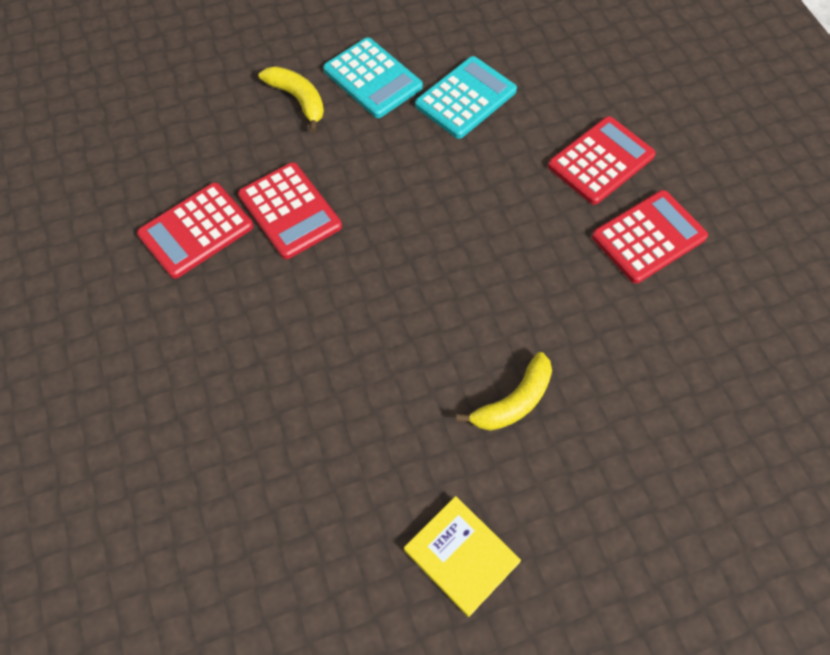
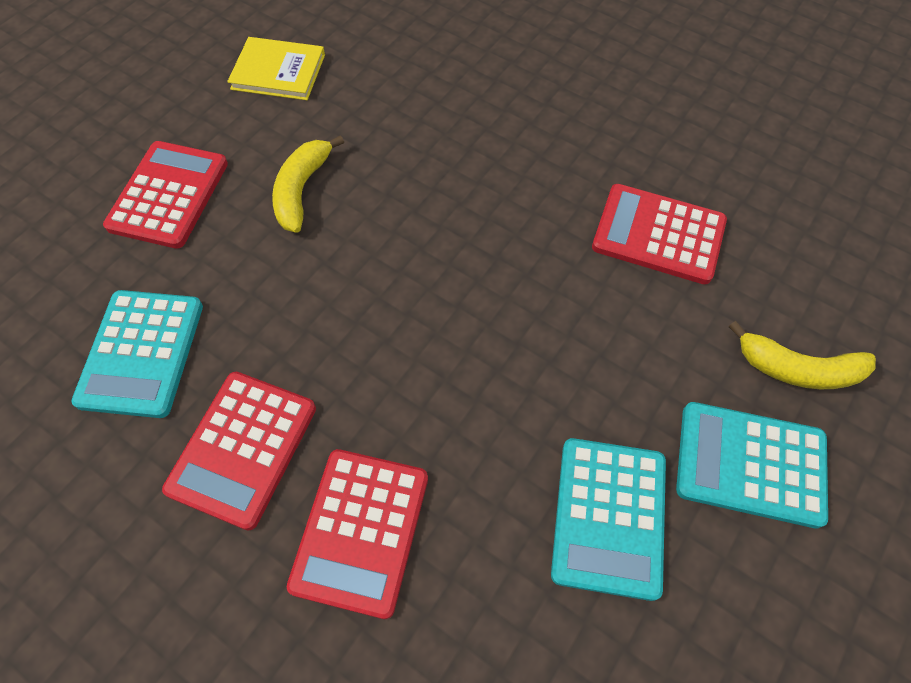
camera: 145 degrees right, 0 degrees up
red calculator [137,182,253,279] -> red calculator moved to [103,141,228,249]
none -> turquoise calculator [71,290,203,418]

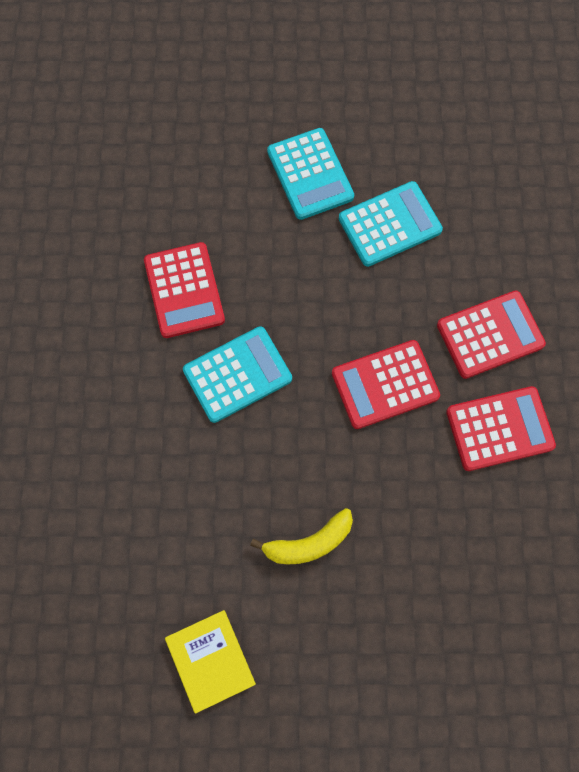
camera: 125 degrees left, 10 degrees up
turquoise calculator [71,290,203,418] -> turquoise calculator moved to [183,326,292,423]
red calculator [103,141,228,249] -> red calculator moved to [332,340,440,429]
yellow banana [729,321,876,389] -> none

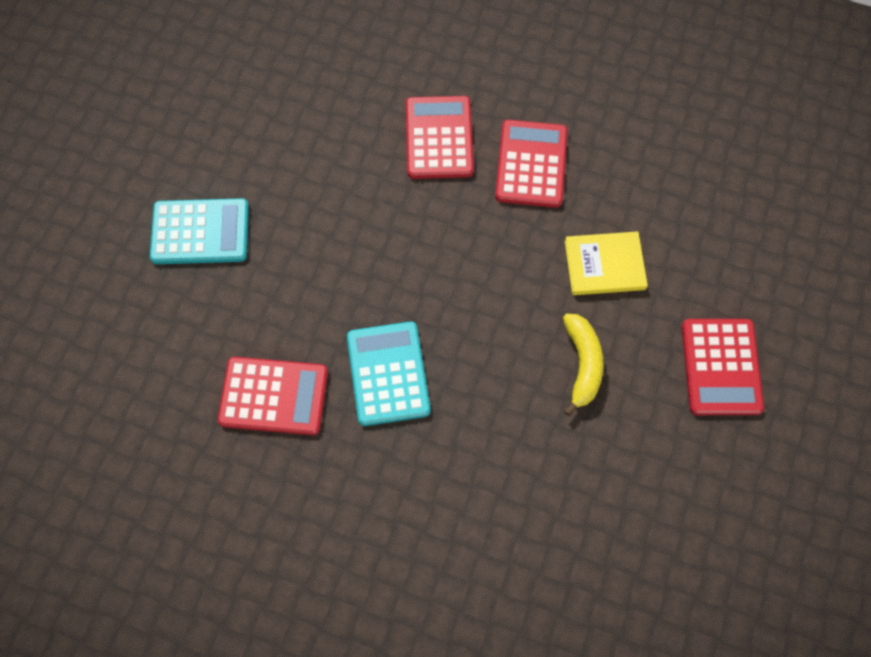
camera: 70 degrees left, 5 degrees down
yellow book [165,610,256,714] -> yellow book moved to [565,231,648,295]
red calculator [332,340,440,429] -> red calculator moved to [682,319,764,415]
turquoise calculator [339,181,443,267] -> none

